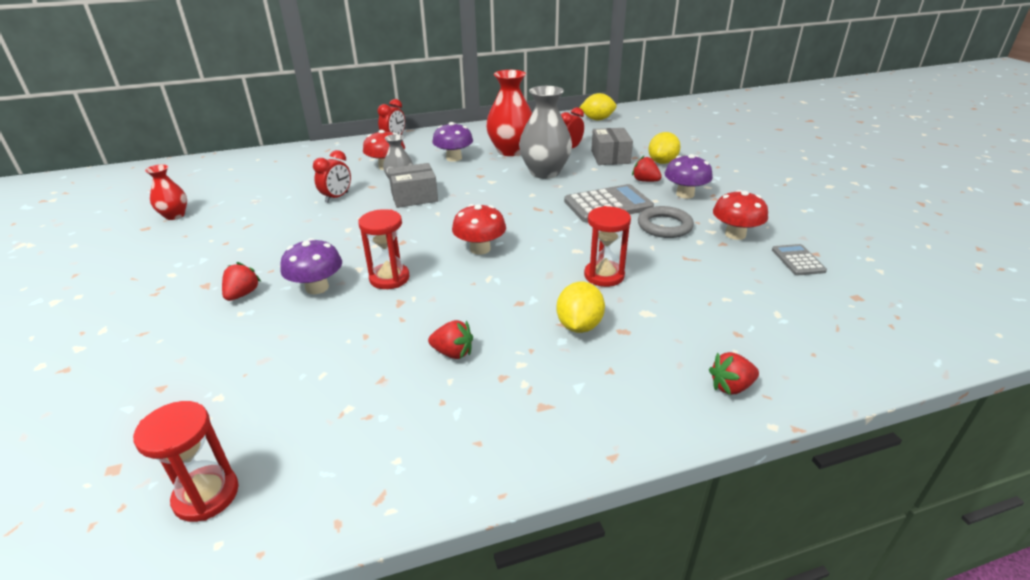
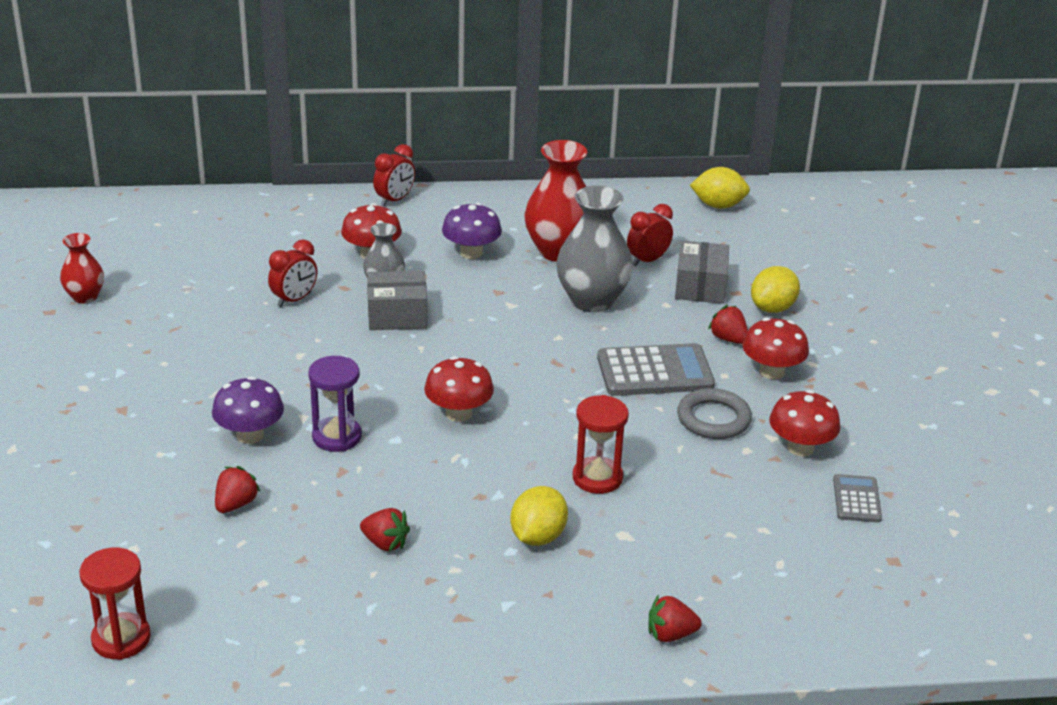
camera: 10 degrees right, 0 degrees up
red strawberry [222,262,261,301] -> red strawberry moved to [215,466,260,513]
red hourglass [358,209,410,289] -> purple hourglass [308,356,362,452]
purple mushroom [665,154,713,199] -> red mushroom [742,318,809,380]

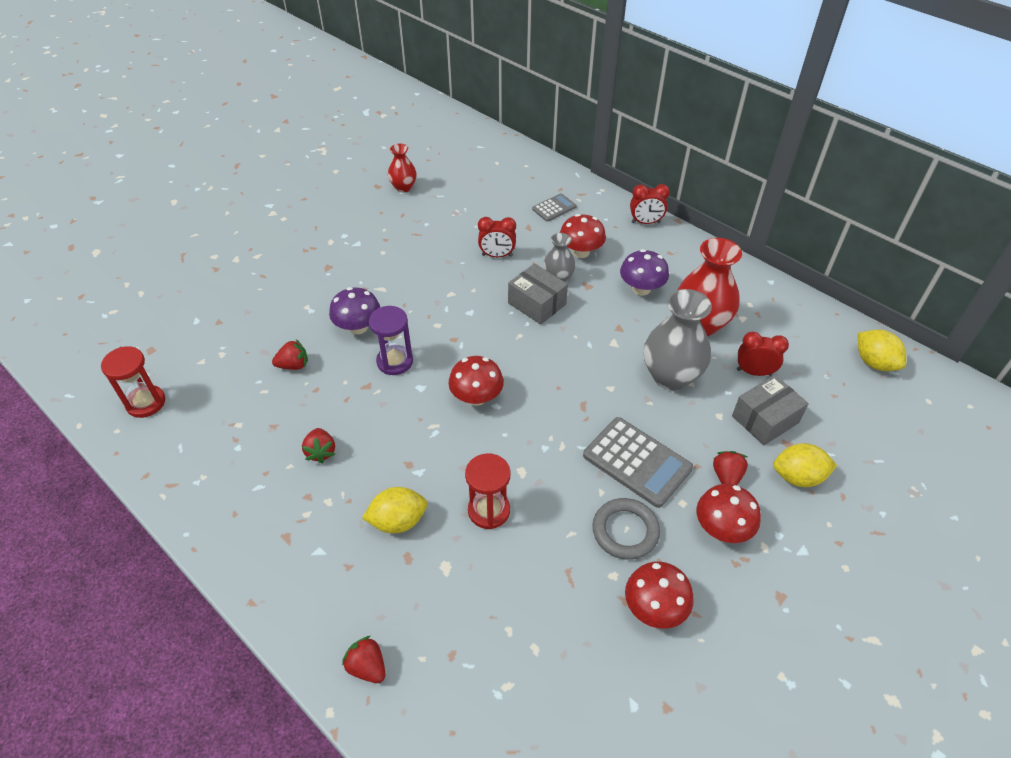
camera: 50 degrees right, 15 degrees up
grey calculator [833,474,882,522] -> grey calculator moved to [532,193,577,222]

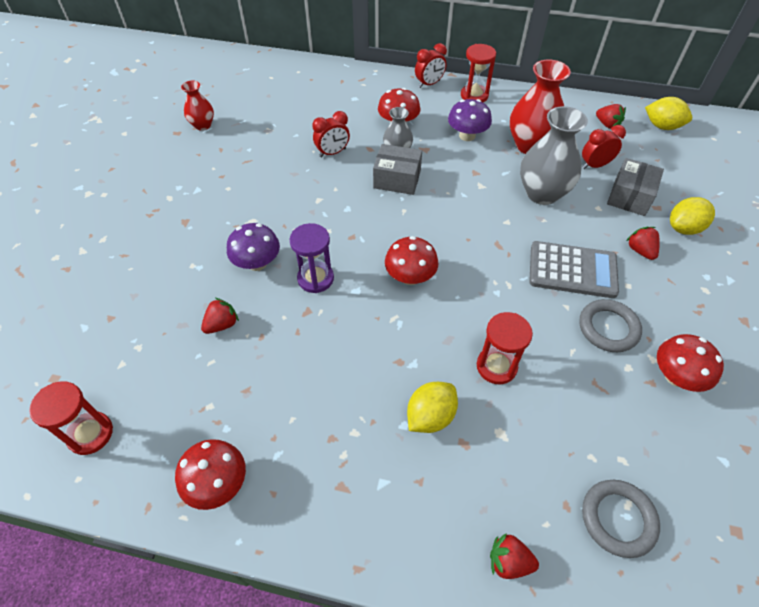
camera: 30 degrees left, 5 degrees up
red strawberry [302,428,335,463] -> red strawberry moved to [596,104,626,129]
grey calculator [532,193,577,222] -> none
red mushroom [696,484,761,543] -> red mushroom moved to [175,439,246,510]
none -> red hourglass [461,44,496,102]
none -> grey ring [582,480,660,558]

